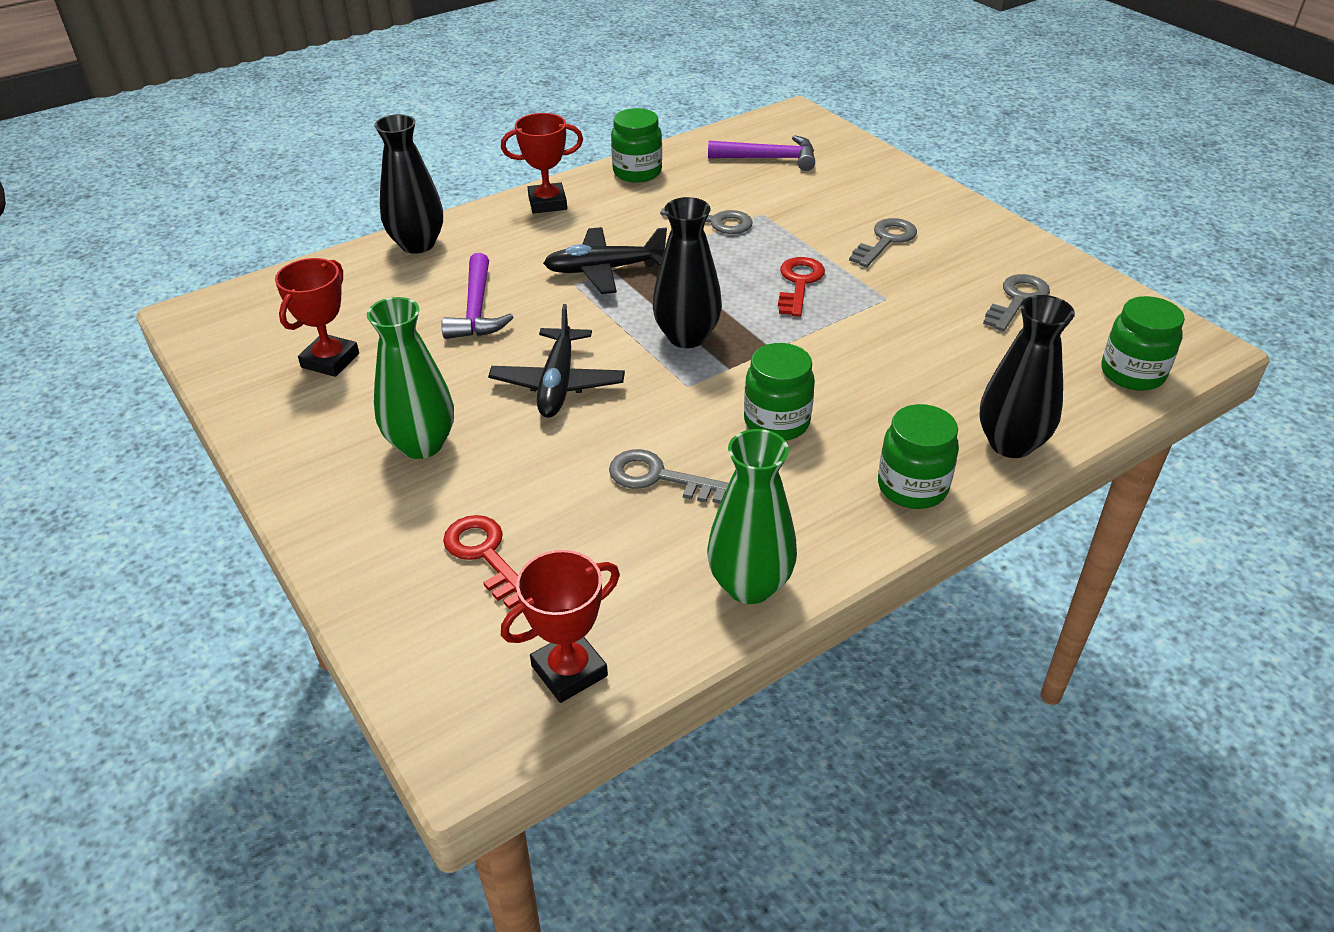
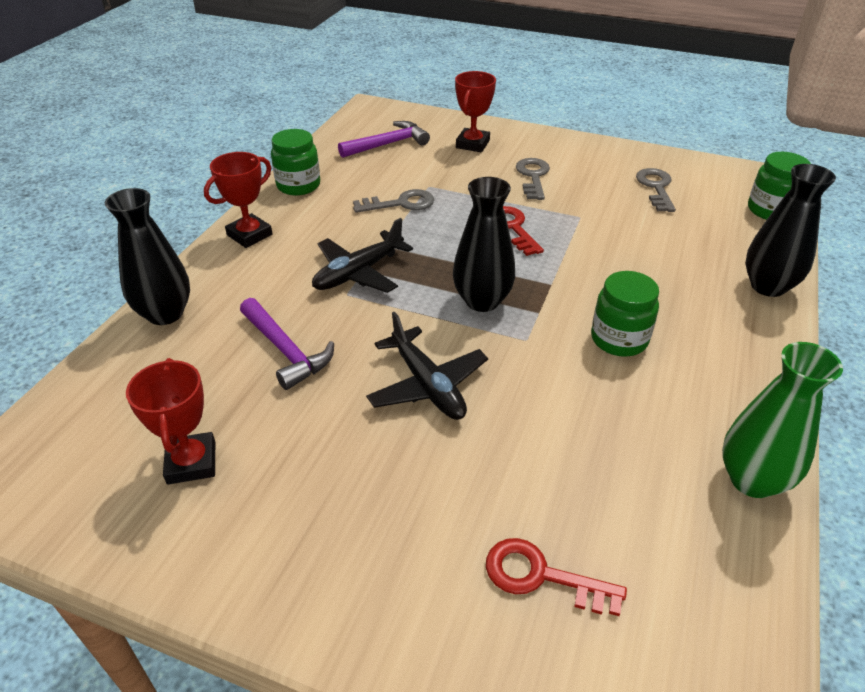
camera: 35 degrees left, 0 degrees up
green vase [367,297,454,459] -> none
red trophy [501,550,620,703] -> red trophy moved to [455,71,496,152]
grey key [609,449,729,504] -> none
green jar [878,404,959,509] -> none

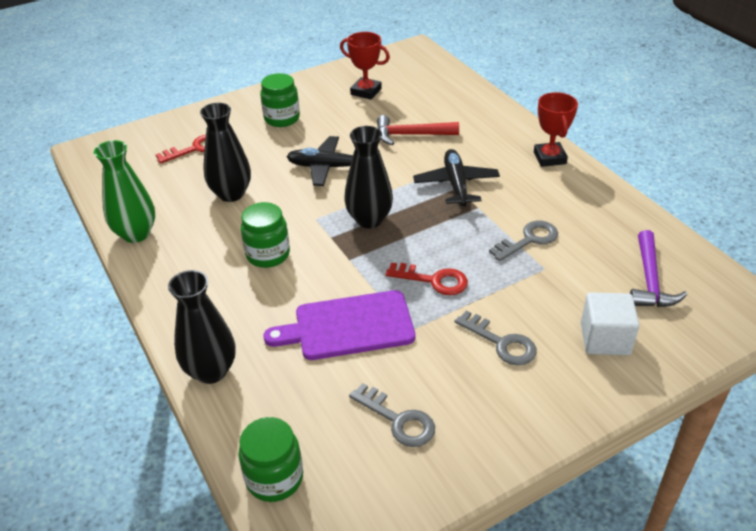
camera: 130 degrees right, 0 degrees up
black vase [105,188,190,325] -> black vase moved to [200,103,251,202]
purple hammer [240,298,334,390] -> red hammer [377,115,459,145]
green jar [271,129,320,196] -> green jar moved to [260,73,300,127]
grey key [353,189,434,213] -> grey key turned 150 degrees counterclockwise [489,221,558,261]
red trophy [455,71,496,152] -> white cube [581,292,640,355]
none -> purple cutting board [263,290,415,360]

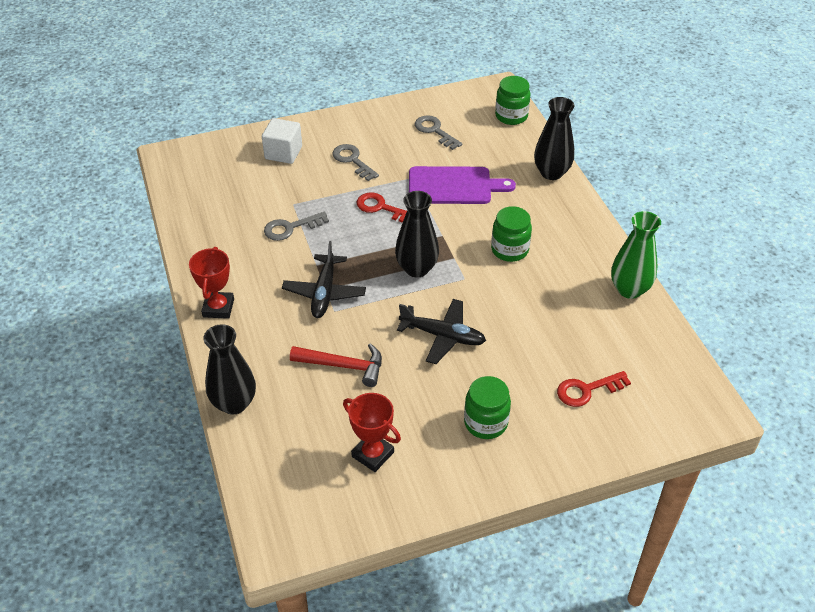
camera: 170 degrees left, 5 degrees up
black vase [200,103,251,202] -> black vase moved to [203,324,256,415]
purple hammer [630,230,687,307] -> none

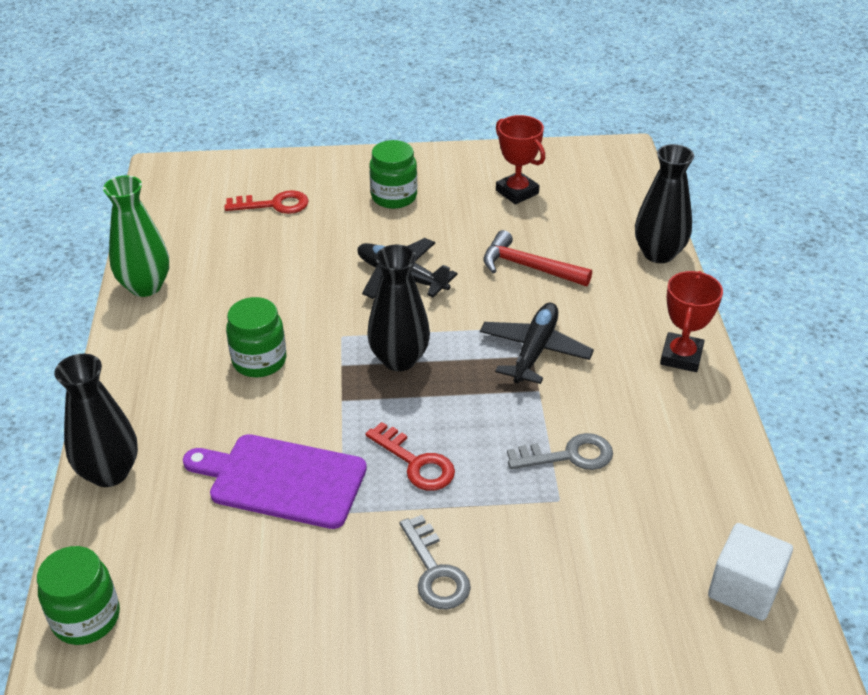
camera: 165 degrees left, 5 degrees down
white cube [262,118,302,164] -> white cube moved to [708,523,793,621]
grey key [415,115,462,150] -> none

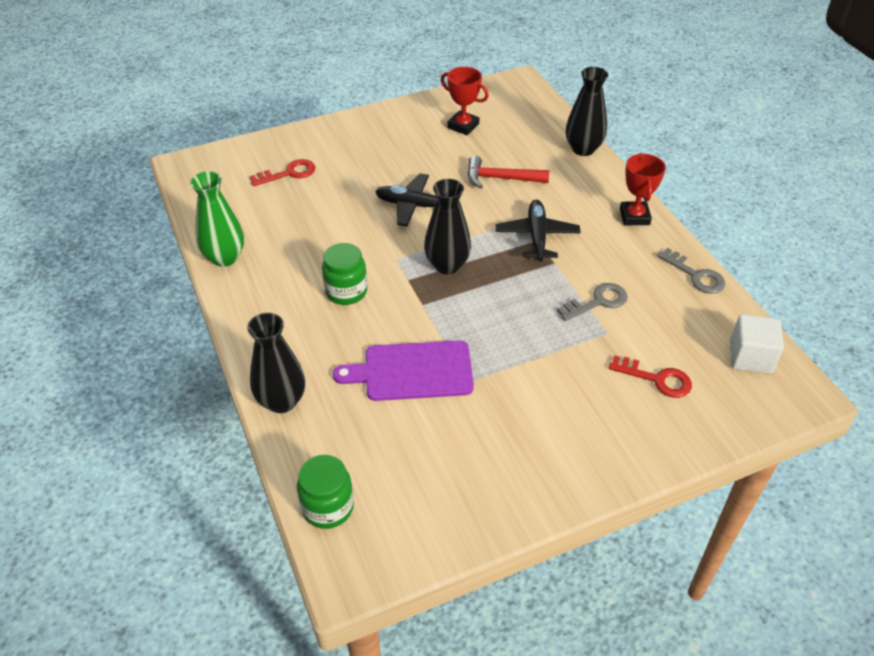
camera: 20 degrees left, 5 degrees up
red key [365,422,455,491] -> red key moved to [609,356,692,398]
green jar [369,140,417,209] -> none
grey key [400,515,471,609] -> grey key moved to [657,248,725,294]

